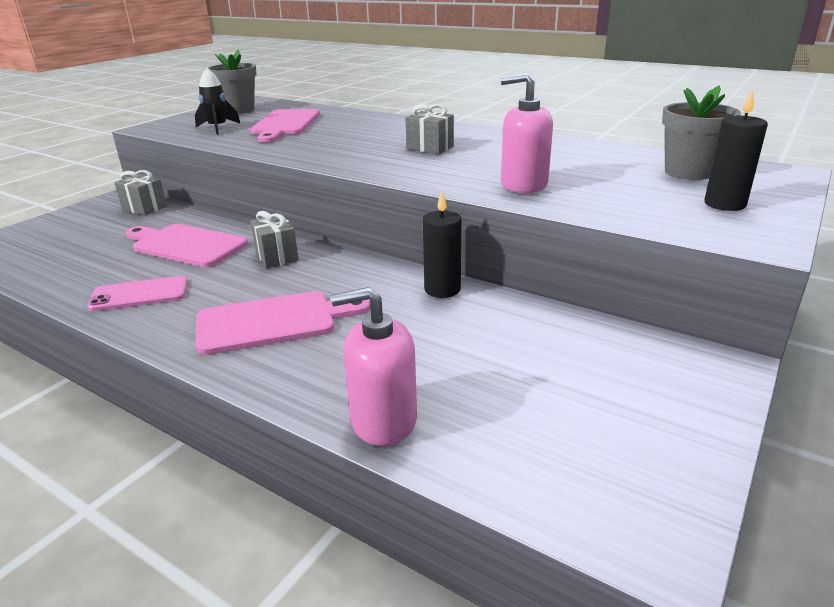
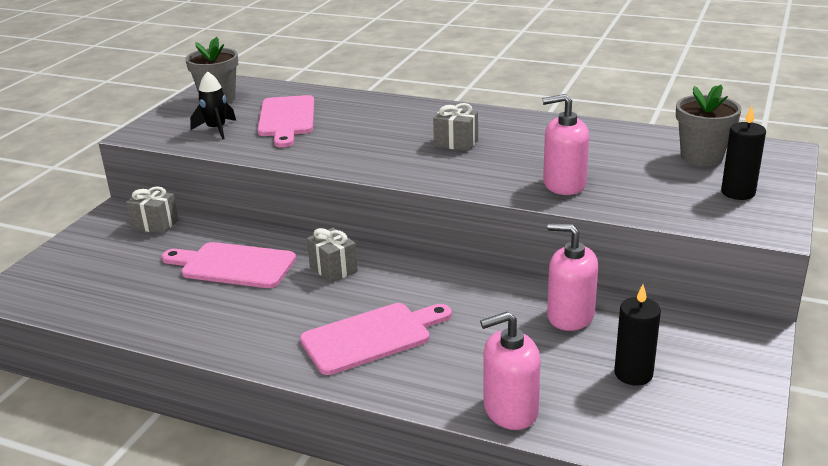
camera: 10 degrees left, 0 degrees up
pink phone [87,276,187,311] -> none
black candle [423,191,461,298] -> black candle moved to [614,284,661,386]
none -> pink soap dispenser [547,223,598,331]

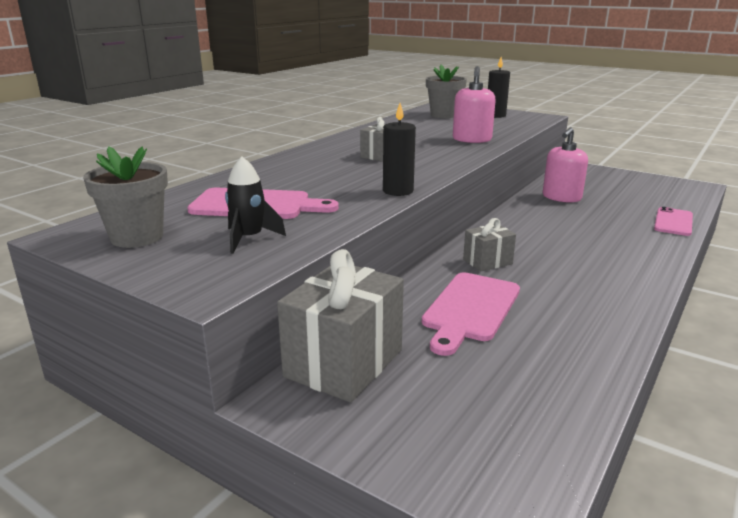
camera: 80 degrees left, 5 degrees down
grey gift [126,186,179,234] -> grey gift [277,249,404,403], size x1.90
pink cutting board [300,303,452,375] -> none
pink soap dispenser [480,311,541,430] -> pink phone [654,207,693,236]
black candle [614,284,661,386] -> black candle moved to [383,103,416,196]

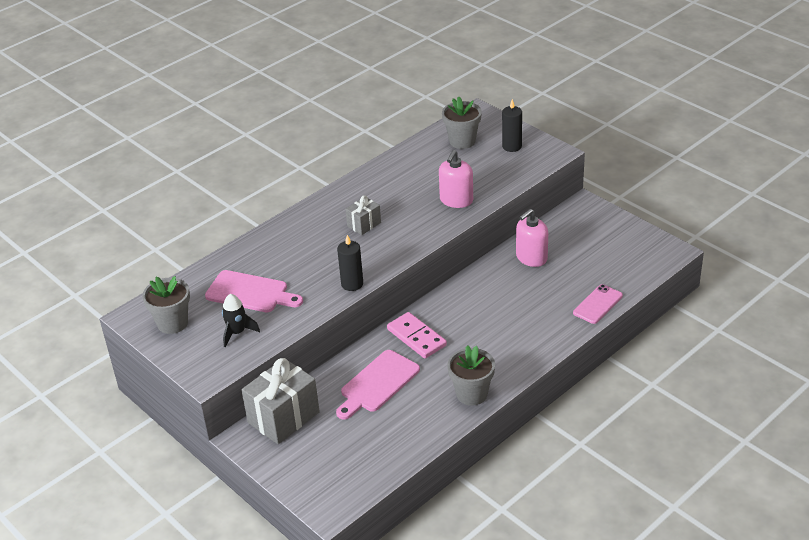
camera: 15 degrees right, 15 degrees up
grey gift [463,218,516,271] -> pink domino [387,312,447,359]
none -> grey flower pot [447,345,495,406]

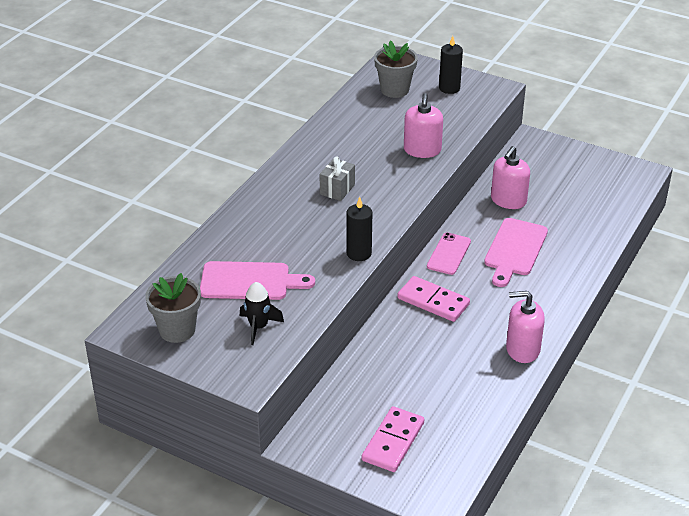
camera: 20 degrees left, 0 degrees up
grey gift [241,358,320,444] -> none
pink cutting board [336,350,420,420] -> pink cutting board moved to [484,218,548,287]
grey flower pot [447,345,495,406] -> pink soap dispenser [506,291,545,363]
pink phone [573,284,623,324] -> pink phone moved to [427,232,471,275]
none -> pink domino [362,406,424,472]

